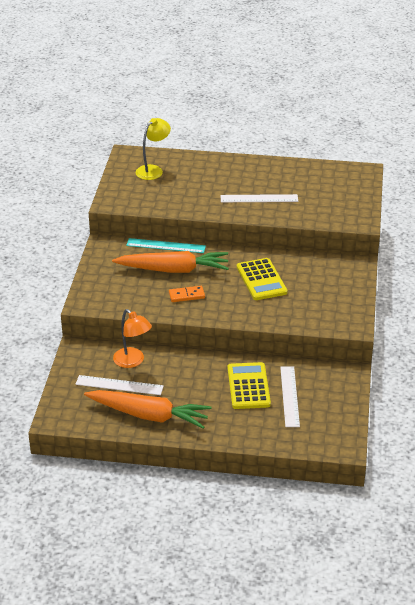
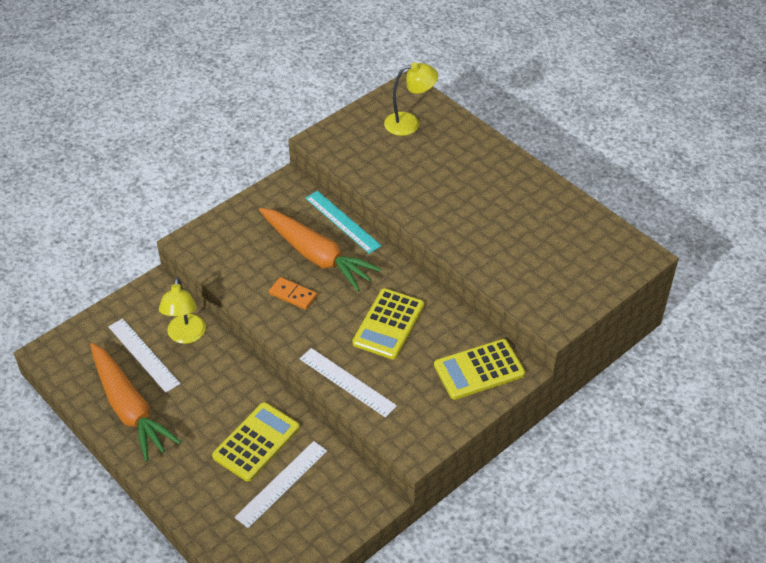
camera: 40 degrees right, 10 degrees up
orange lamp [113,309,152,368] -> yellow lamp [159,277,206,344]
white ruler [221,194,298,202] -> white ruler moved to [300,348,397,418]
none -> yellow calculator [434,339,525,400]

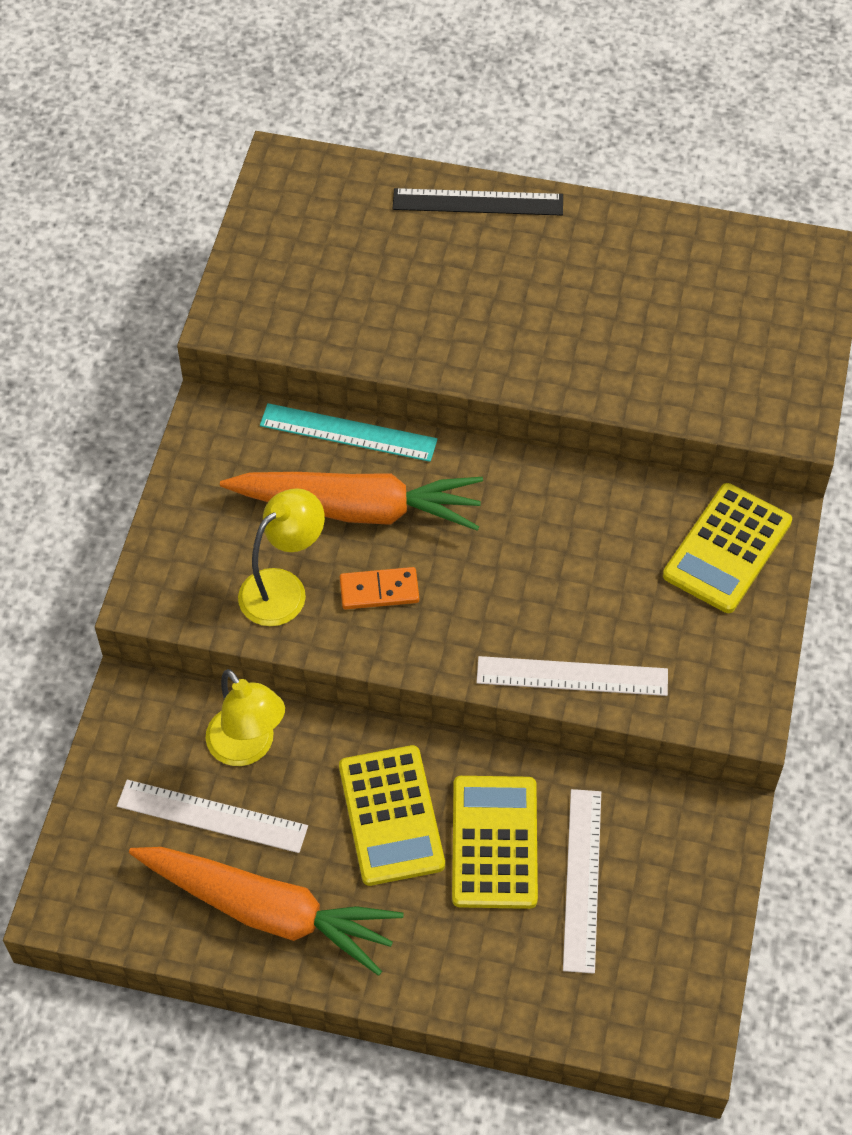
camera: 35 degrees left, 10 degrees up
yellow calculator [352,288,424,359] -> yellow calculator moved to [339,745,445,886]
yellow lamp [384,62,438,136] -> yellow lamp moved to [238,488,325,626]
none -> black ruler [393,188,563,216]

